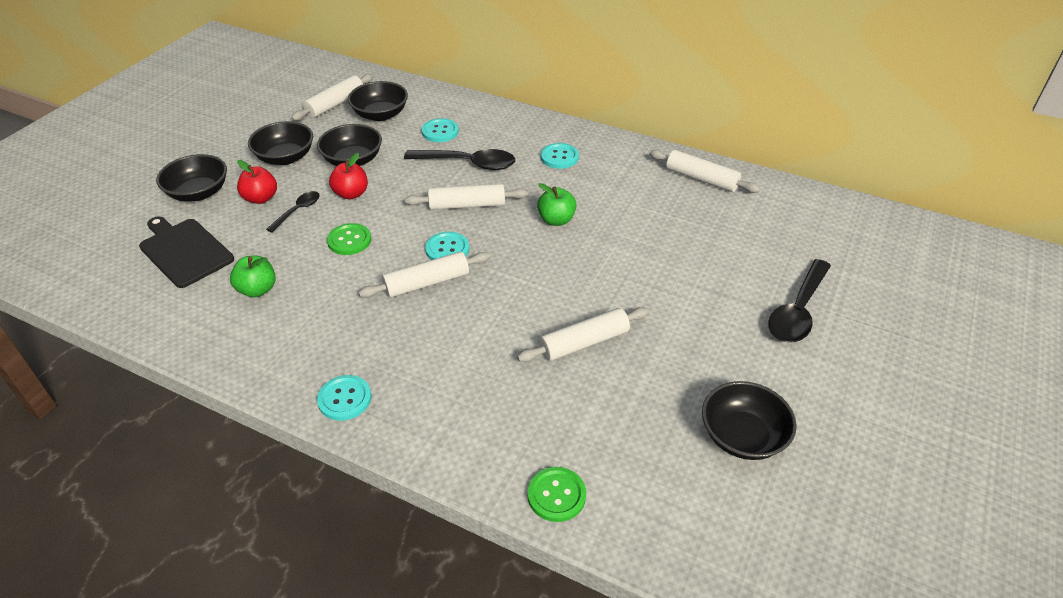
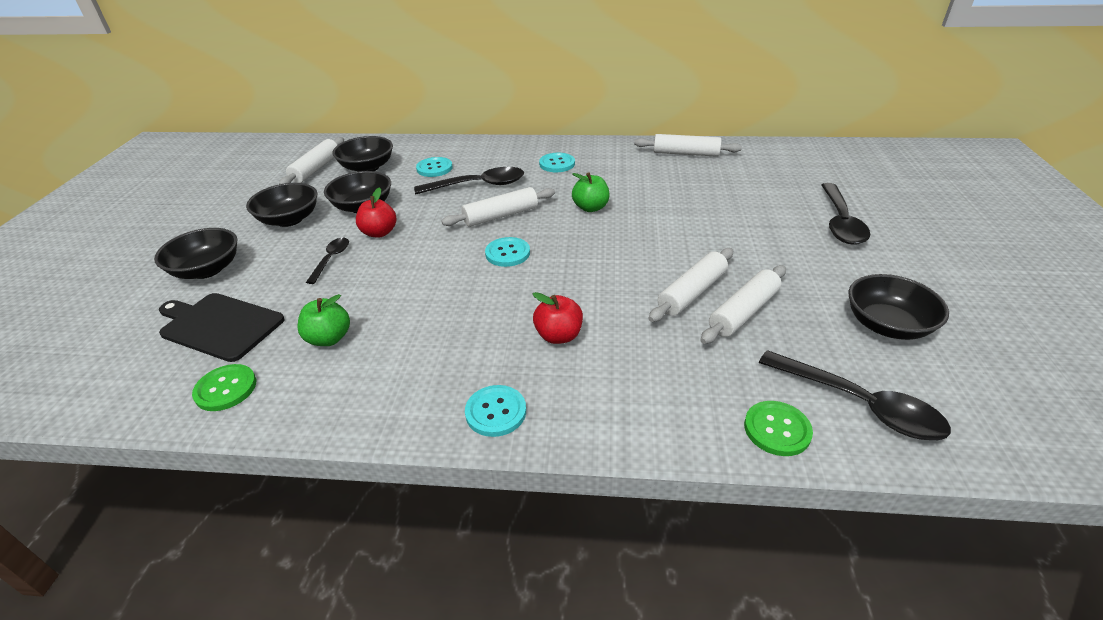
camera: 20 degrees left, 5 degrees down
red apple [237,160,277,204] -> red apple moved to [532,292,583,344]
green button [327,223,371,255] -> green button moved to [192,364,256,411]
white rolling pin [359,252,490,298] -> white rolling pin moved to [700,265,786,344]
none -> black spoon [759,350,951,440]

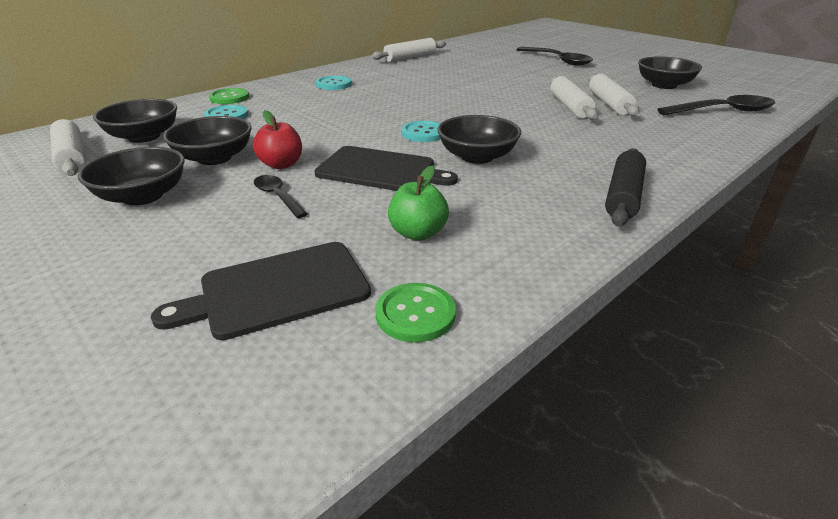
camera: 50 degrees left, 5 degrees down
black bowl [154,228,237,279] -> black bowl moved to [437,115,521,164]
black spoon [414,167,524,194] -> none
white rolling pin [441,187,555,227] -> none
turquoise button [465,385,526,437] -> black rolling pin [605,148,646,227]
red apple [532,292,583,344] -> none
green apple [572,172,609,212] -> none
green button [744,401,813,456] -> green button moved to [209,88,249,104]
none -> black cutting board [314,146,458,191]

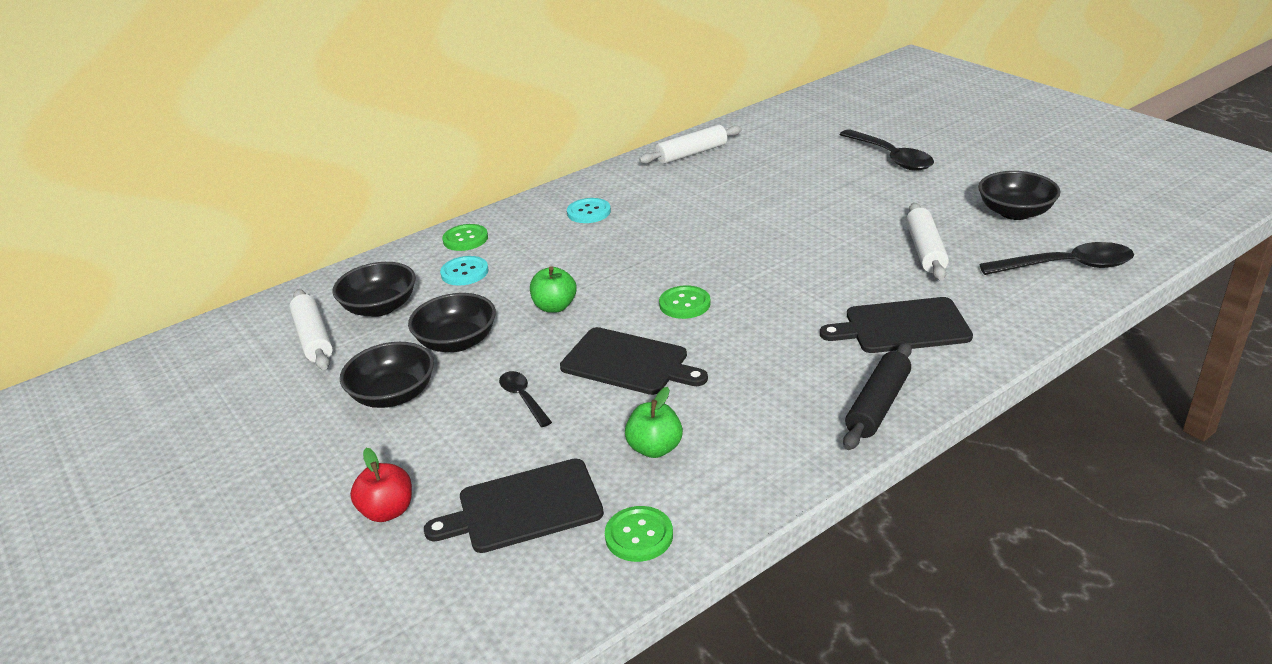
camera: 10 degrees right, 0 degrees up
red apple [253,110,302,169] -> red apple moved to [350,448,412,522]
turquoise button [401,121,441,142] -> green button [659,285,711,319]
black bowl [437,115,521,164] -> none
white rolling pin [550,76,598,120] -> none
none -> green apple [530,266,577,313]
none -> black cutting board [820,297,973,353]

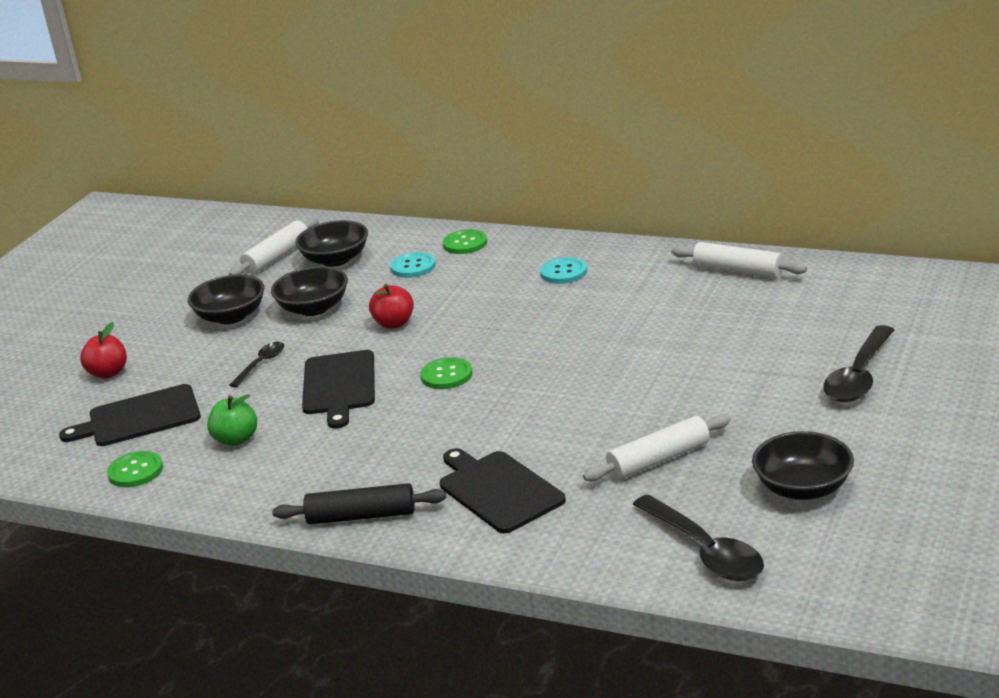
camera: 60 degrees right, 5 degrees down
black cutting board [424,458,604,553] -> black cutting board turned 60 degrees counterclockwise [59,384,201,446]
green apple [530,266,577,313] -> red apple [369,284,414,329]

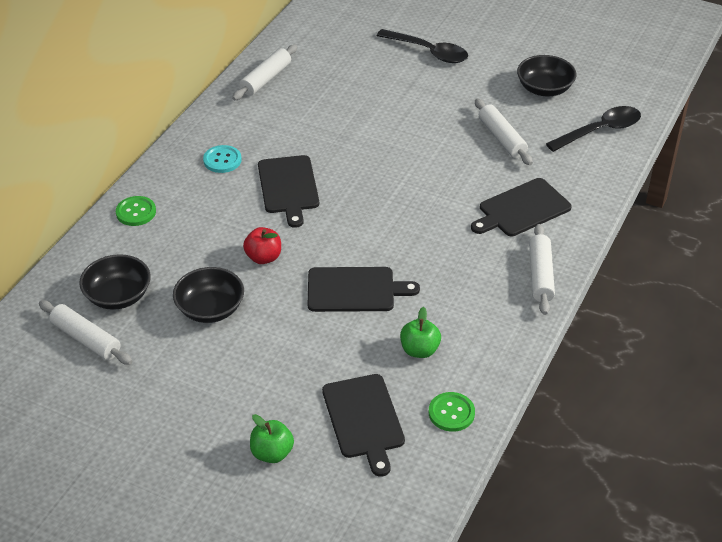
camera: 90 degrees left, 15 degrees up
red apple [80,322,127,378] -> green apple [250,414,294,463]
black bowl [188,275,265,324] -> none
black spoon [229,342,284,387] -> none
black rolling pin [272,483,446,525] -> white rolling pin [529,224,555,315]
turquoise button [390,252,436,278] -> none
green button [420,357,472,389] -> none
none -> black cutting board [258,155,319,228]

